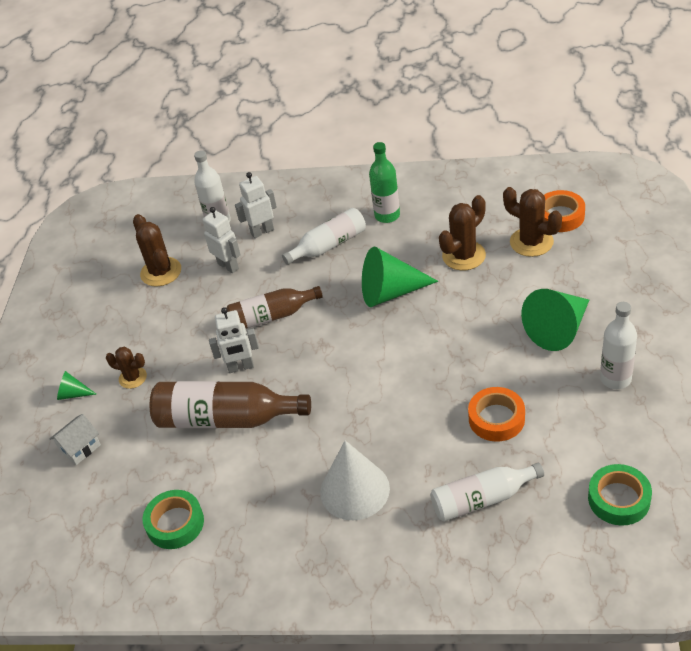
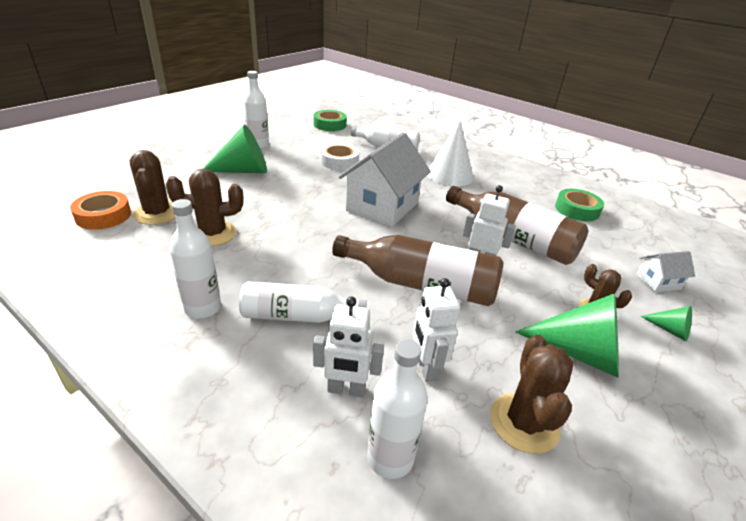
camera: 155 degrees left, 10 degrees down
brown bottle [226,286,323,329] -> brown bottle [332,235,504,306], size x1.51
green cone [362,247,438,307] -> green cone moved to [515,293,619,378]
green bottle [369,142,400,223] -> white bottle [169,199,221,319]
orange tape [468,387,525,442] -> white tape [320,143,359,170]
none -> white house [339,132,431,227]

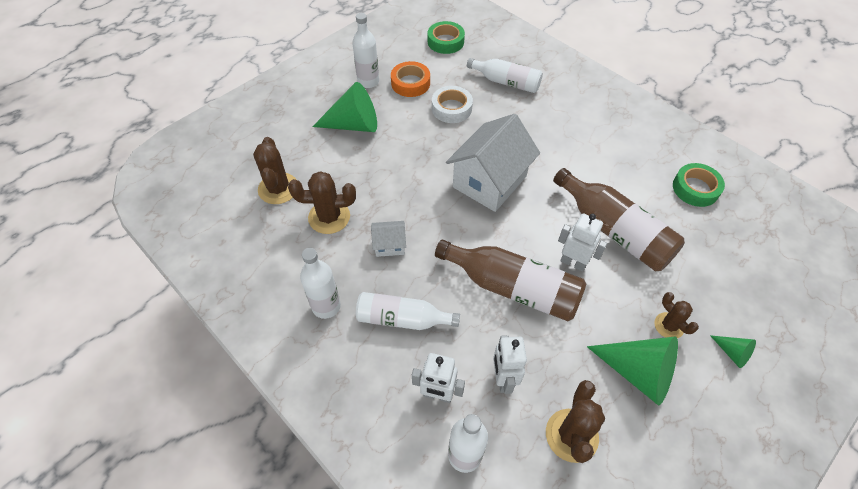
camera: 10 degrees right, 20 degrees up
orange tape [70,191,131,230] -> orange tape moved to [391,61,430,97]
white cone [427,120,474,186] -> none
white house [636,251,695,292] -> white house moved to [371,221,406,257]

